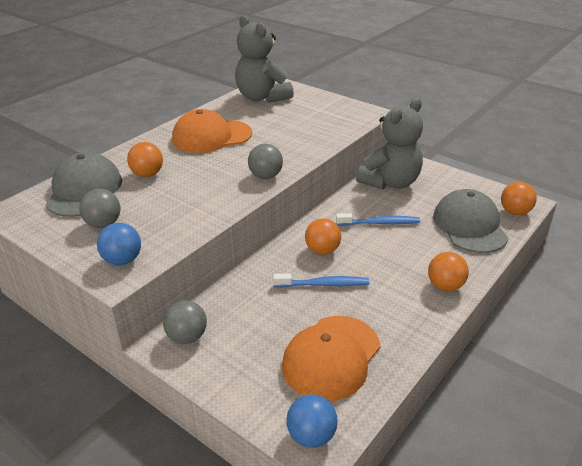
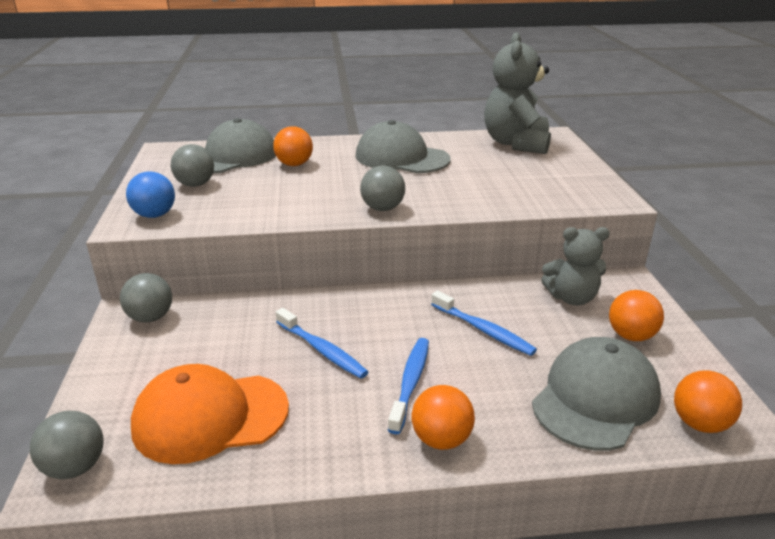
camera: 45 degrees right, 5 degrees down
orange cap [172,109,252,153] -> grey cap [356,120,450,173]
blue ball [286,394,338,448] -> grey ball [30,411,104,479]
orange ball [305,218,341,255] -> orange ball moved to [609,290,664,341]
grey teddy bear [356,98,423,190] -> grey teddy bear [541,227,610,306], size x0.63
none -> blue toothbrush [388,338,429,434]

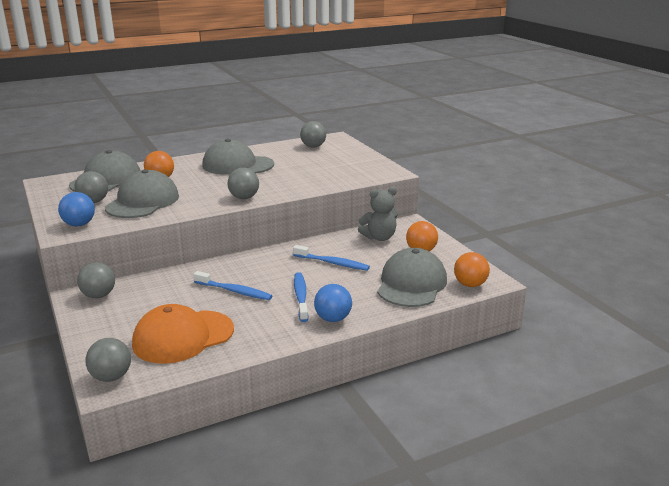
camera: 20 degrees left, 5 degrees down
orange ball [411,385,475,450] -> blue ball [314,284,352,322]
grey teddy bear [484,32,551,154] -> grey ball [300,121,326,148]
none -> grey cap [105,169,179,218]

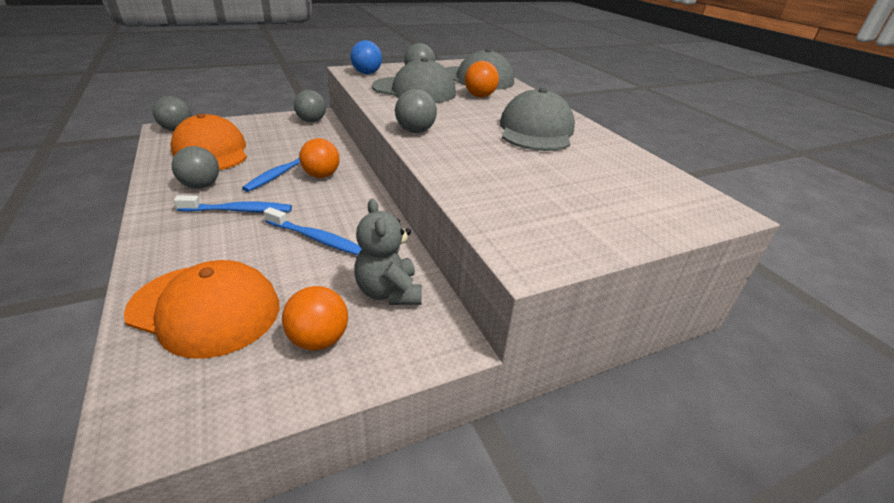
camera: 90 degrees right, 10 degrees up
blue toothbrush [293,245,370,271] -> blue toothbrush turned 90 degrees counterclockwise [264,207,362,255]
grey ball [300,121,326,148] -> grey ball moved to [172,146,219,188]
blue ball [314,284,352,322] -> none
grey cap [377,248,447,307] -> orange cap [124,260,279,358]
orange ball [454,252,490,287] -> orange ball moved to [299,138,340,178]

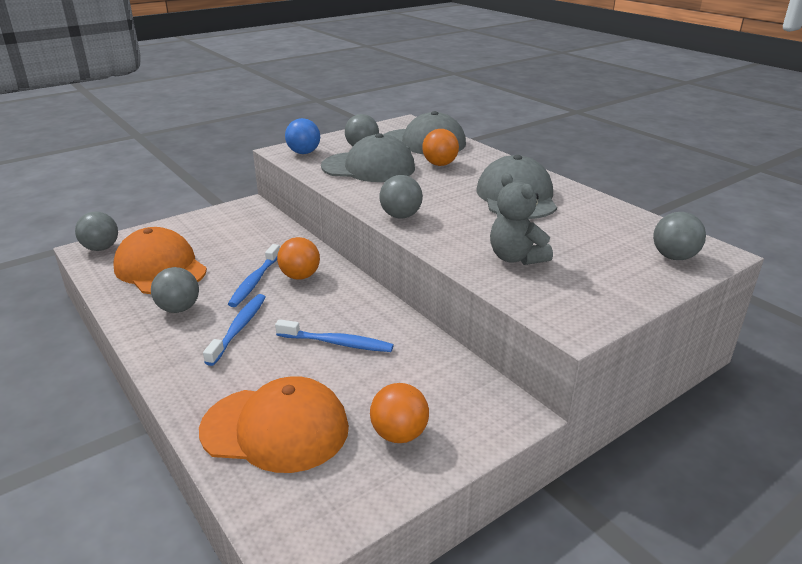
camera: 10 degrees left, 5 degrees down
blue toothbrush [174,195,292,212] -> blue toothbrush turned 60 degrees counterclockwise [203,294,266,366]
grey ball [294,90,326,122] -> grey ball moved to [653,212,706,260]
grey teddy bear [355,199,422,305] -> grey teddy bear moved to [490,173,553,265]

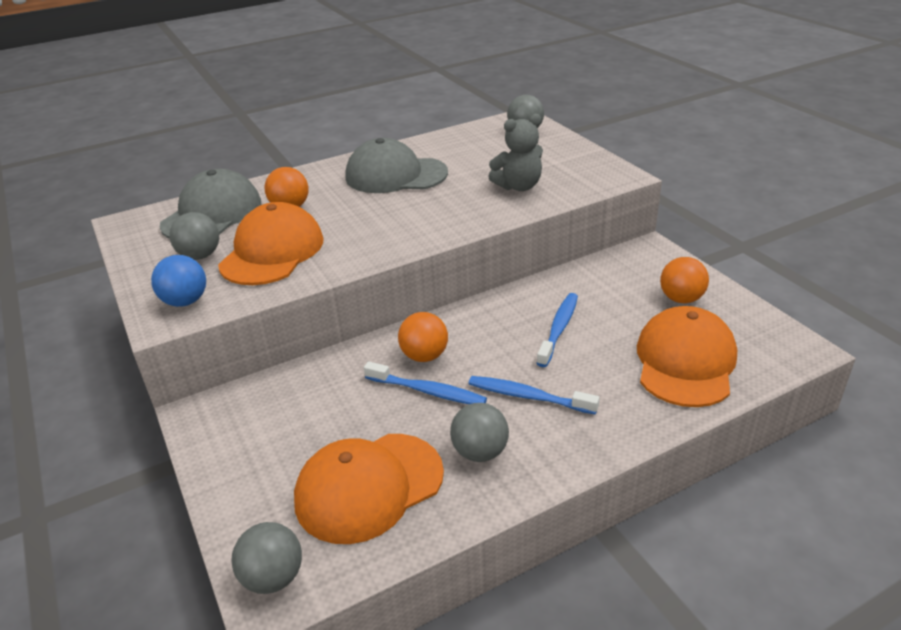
camera: 80 degrees left, 5 degrees up
grey cap [321,133,415,182] -> orange cap [218,202,324,285]
grey ball [380,175,423,218] -> none

